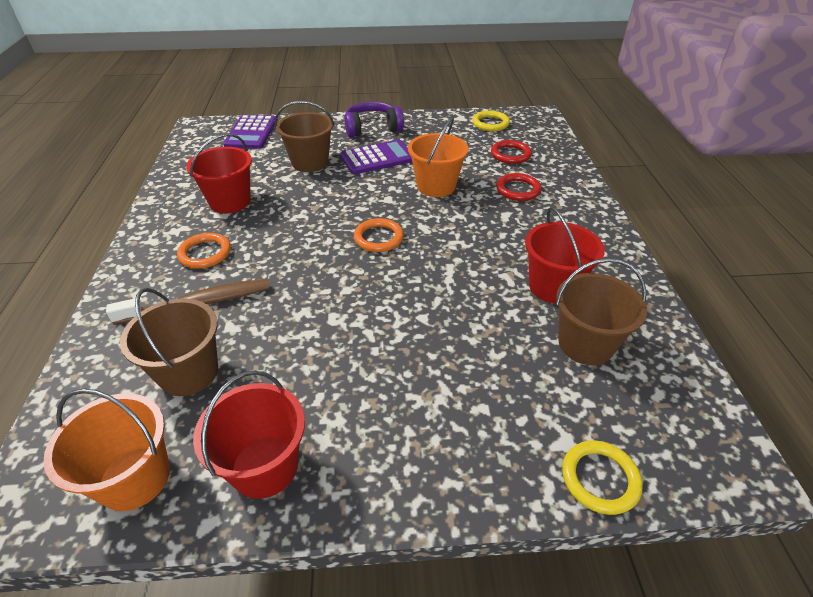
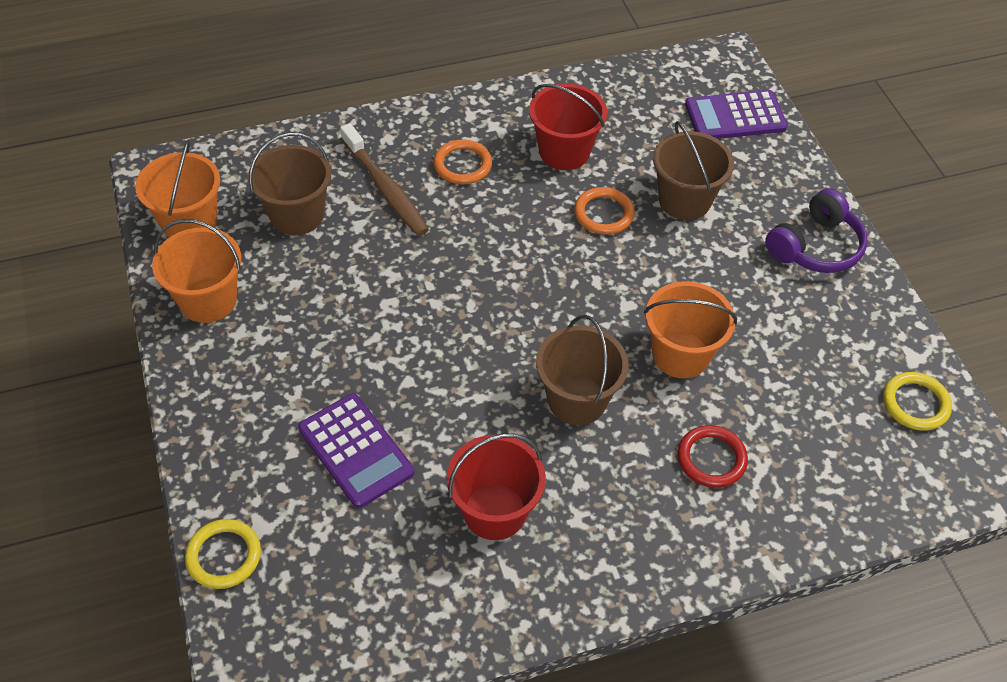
camera: 75 degrees right, 10 degrees up
red bucket [193,371,305,499] -> orange bucket [152,219,242,323]
purple calculator [340,140,412,174] -> purple calculator moved to [298,393,414,508]
purple headphones [344,102,404,137] -> purple headphones turned 75 degrees clockwise [765,188,867,273]
orange ring [354,218,404,252] -> orange ring moved to [574,187,635,235]
red ring [491,140,532,164] -> none
brown bucket [556,258,647,365] -> brown bucket moved to [536,315,628,425]

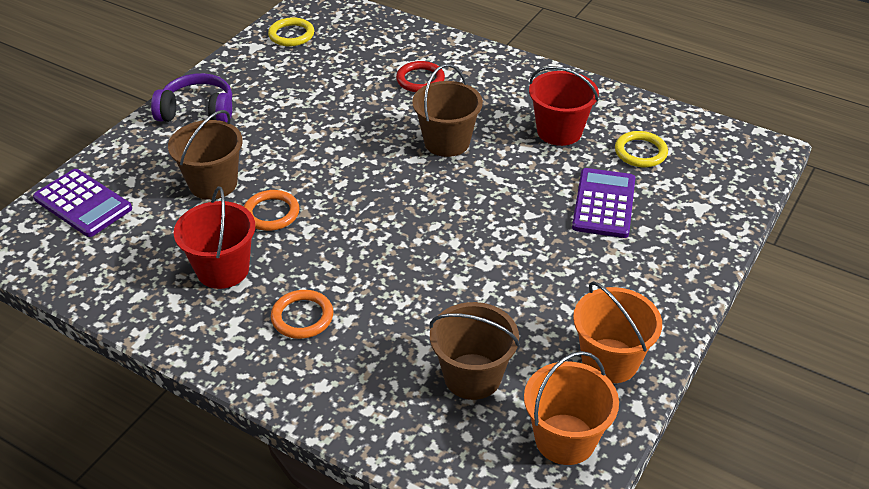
camera: 130 degrees left, 10 degrees down
yellow ring [185,519,261,589] -> yellow ring moved to [615,131,668,167]
brown toothbrush [340,123,429,236] -> none
orange bucket [644,281,737,378] -> none

